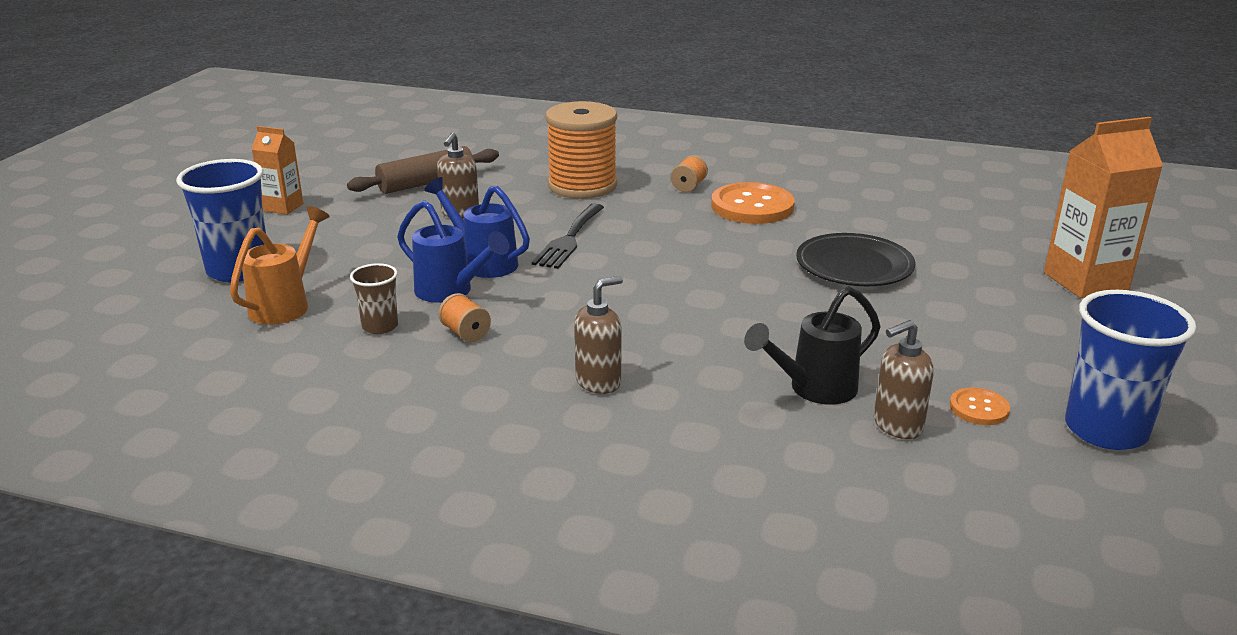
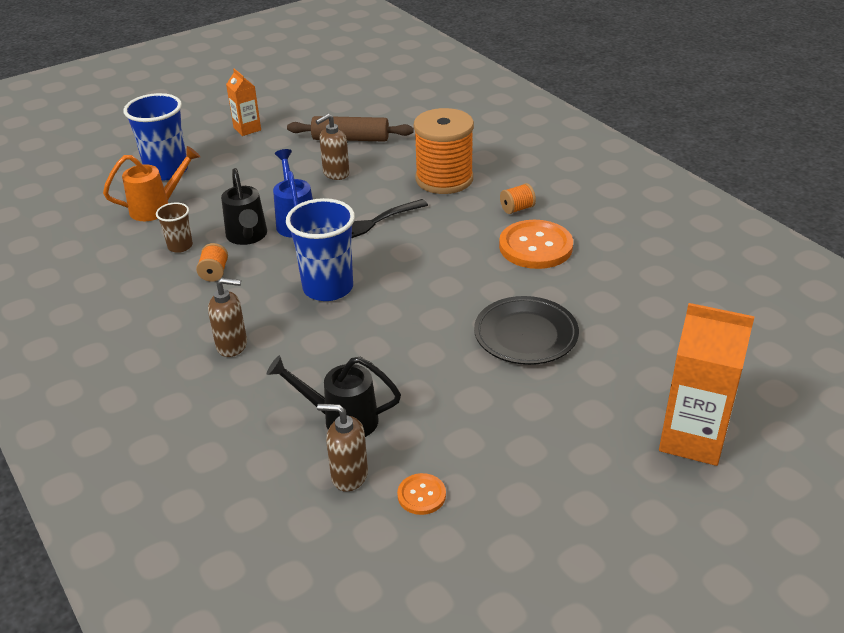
camera: 40 degrees right, 10 degrees up
blue watering can [397,200,510,303] -> black watering can [221,168,267,245]
blue cup [1065,290,1196,450] -> blue cup moved to [286,198,355,301]

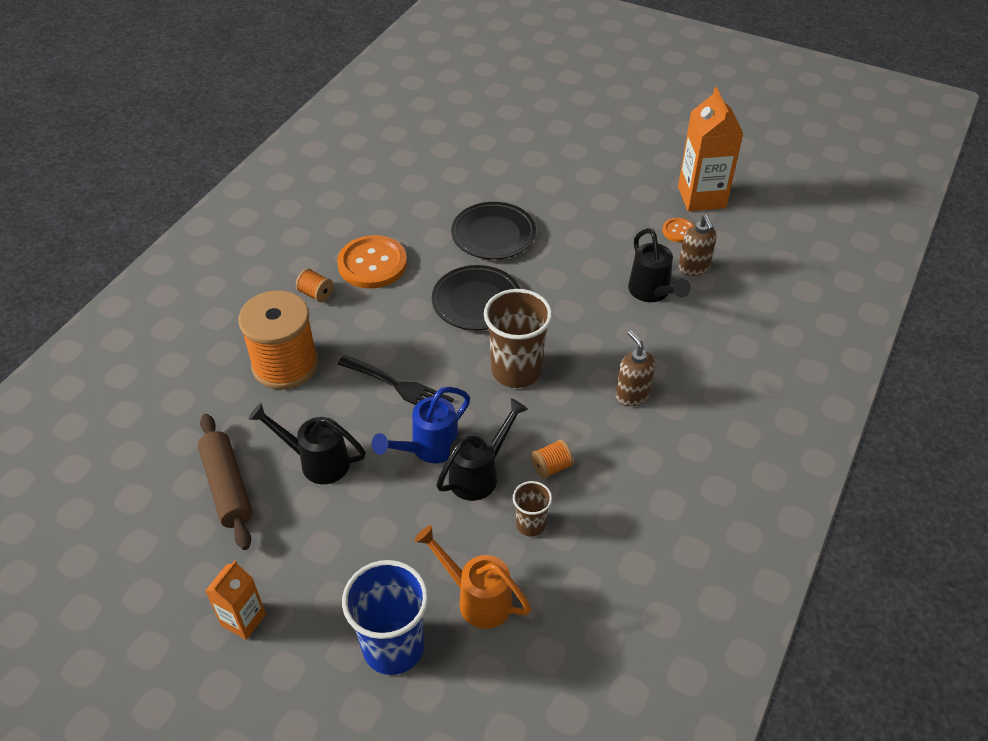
camera: 120 degrees left, 10 degrees up
blue cup [286,198,355,301] -> brown cup [484,289,552,388]
brown soap dispenser [316,114,349,180] -> black watering can [248,403,366,484]
orange carton [659,303,755,466] -> orange carton moved to [678,87,743,211]
none -> black plate [432,265,520,330]

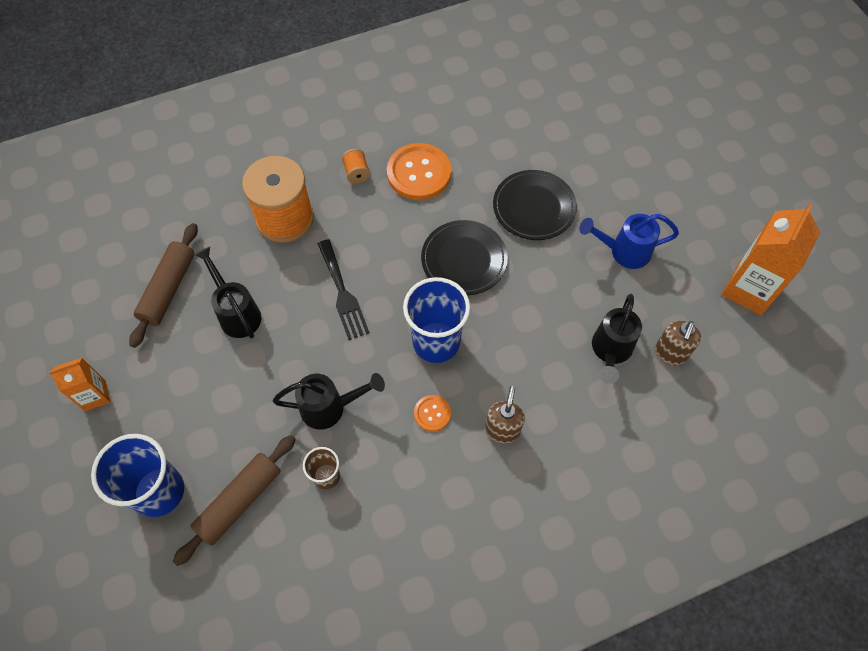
camera: 40 degrees right, 15 degrees up
blue watering can [372,387,470,463] -> blue watering can moved to [579,214,679,269]
orange watering can [414,525,531,629] -> brown rolling pin [173,435,296,566]
brown cup [484,289,552,388] -> blue cup [403,277,470,363]
orange spool [531,439,574,479] -> none
orange button [662,218,694,243] -> orange button moved to [414,395,451,432]

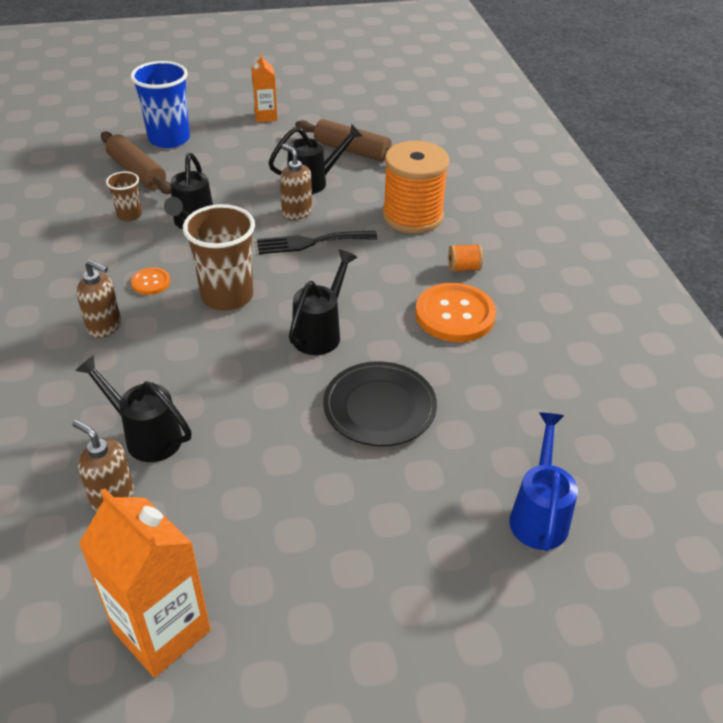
camera: 100 degrees right, 20 degrees down
blue cup [403,277,470,363] -> brown cup [183,204,255,311]
black plate [421,220,508,295] -> black watering can [289,249,358,355]
blue watering can [579,214,679,269] -> blue watering can moved to [509,412,578,551]
none -> brown soap dispenser [280,144,312,220]

